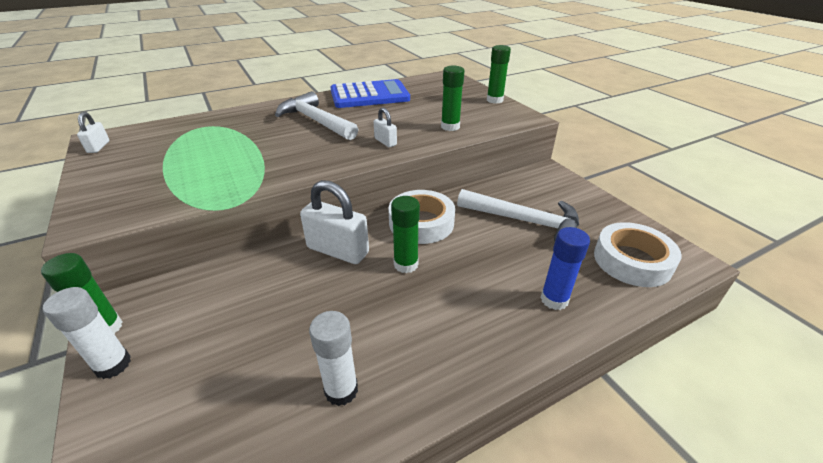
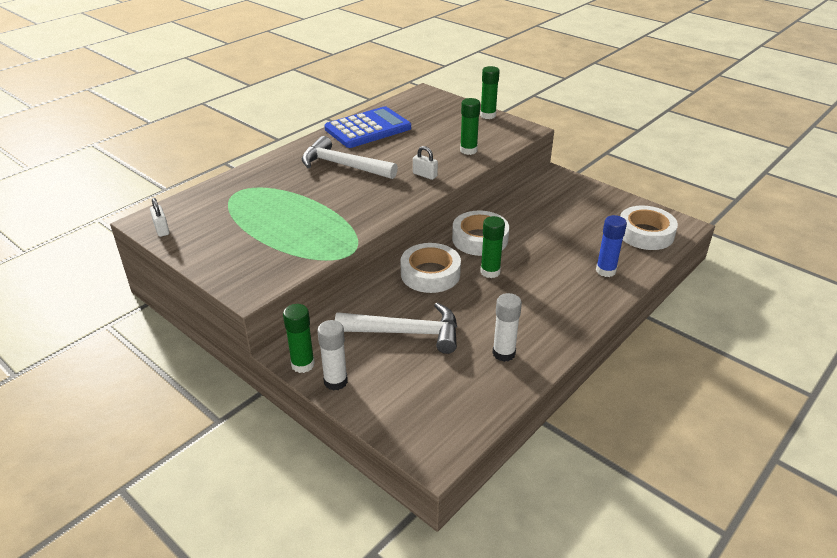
camera: 20 degrees left, 0 degrees up
white padlock [300,180,369,264] -> white tape [400,243,461,293]
white hammer [457,189,579,241] -> white hammer moved to [335,303,457,354]

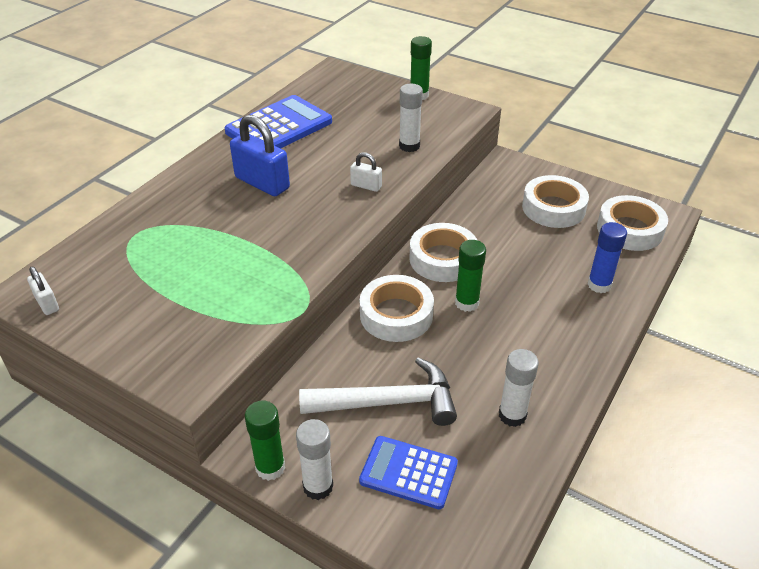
camera: 10 degrees left, 5 degrees up
white hammer [302,136,398,179] -> blue padlock [230,115,290,196]
green glue stick [460,98,480,155] -> white glue stick [399,84,423,152]
none -> blue calculator [359,436,458,509]
none -> white tape [522,175,589,228]

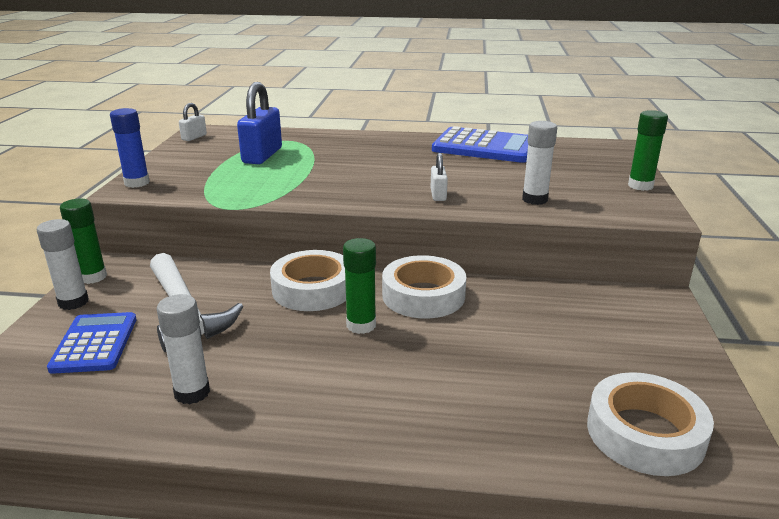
camera: 65 degrees right, 15 degrees down
blue padlock [230,115,290,196] -> blue padlock moved to [237,82,282,164]
white tape [522,175,589,228] -> none
blue glue stick [587,222,627,293] -> blue glue stick moved to [110,108,150,188]

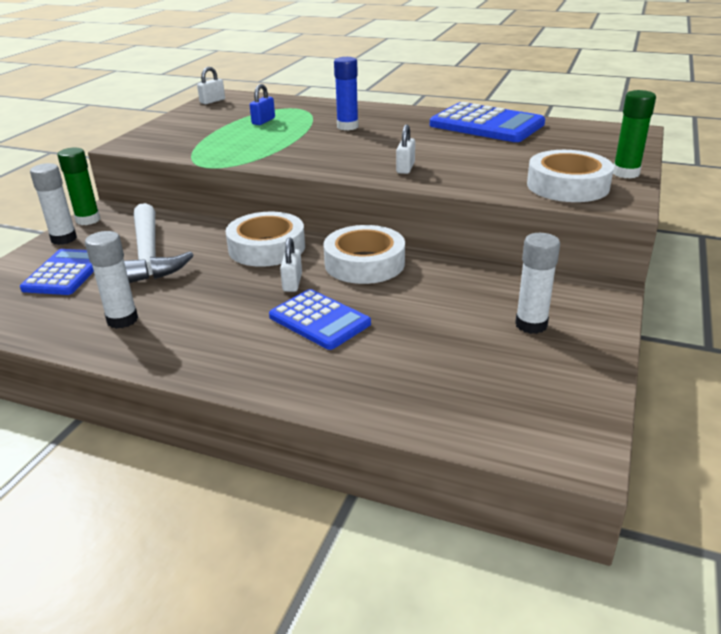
camera: 15 degrees right, 5 degrees up
blue glue stick [110,108,150,188] -> blue glue stick moved to [334,57,359,131]
blue padlock [237,82,282,164] -> blue padlock [250,84,275,125], size x0.52
green glue stick [343,238,376,334] -> white padlock [280,237,302,292]
white glue stick [522,121,557,205] -> white glue stick moved to [515,233,560,334]
white tape [587,372,714,476] -> white tape moved to [527,150,614,202]
none -> blue calculator [269,289,371,350]

